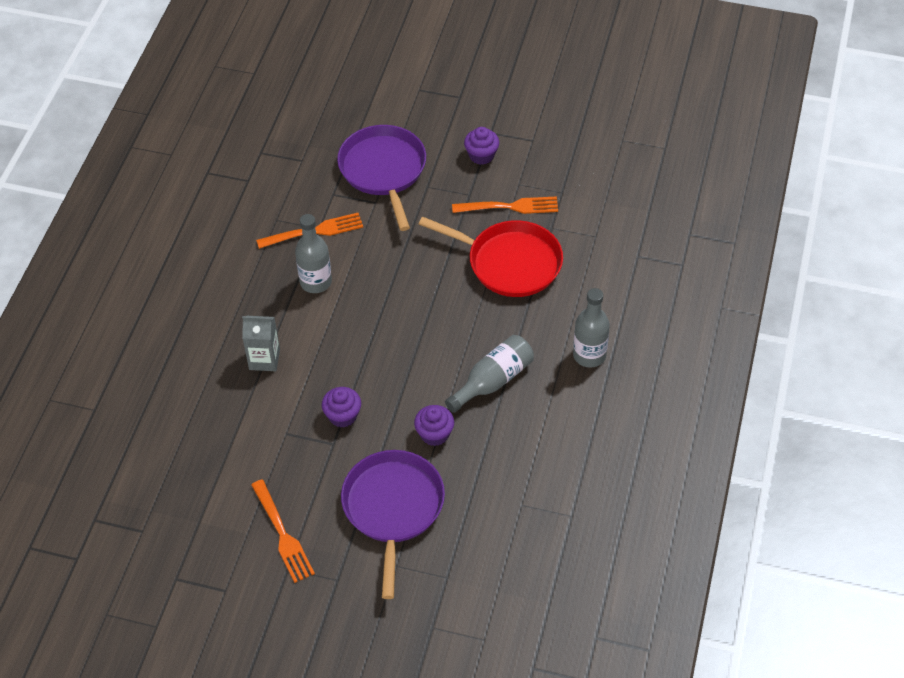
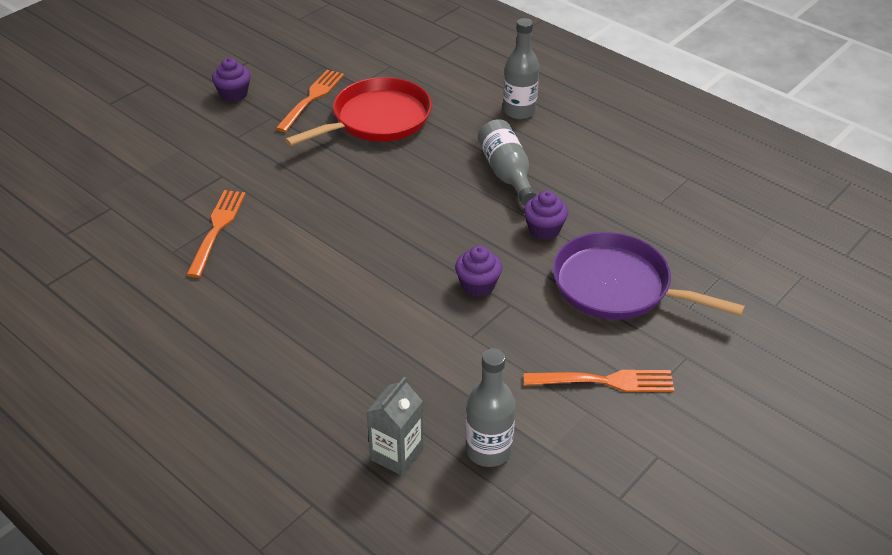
camera: 65 degrees left, 10 degrees down
grey carton [242,316,280,371] -> grey carton moved to [367,377,423,476]
grey bottle [295,214,332,293] -> grey bottle moved to [465,348,516,467]
purple pan [337,125,426,231] -> none

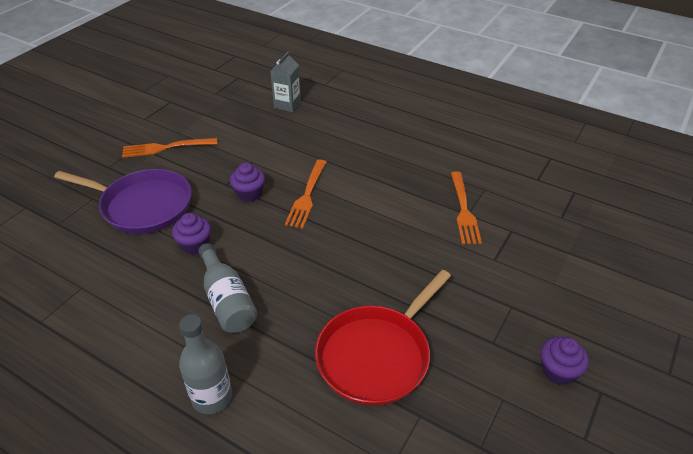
camera: 170 degrees right, 0 degrees up
orange fork [275,70,344,132] -> orange fork moved to [285,160,327,229]
grey bottle [465,348,516,467] -> none

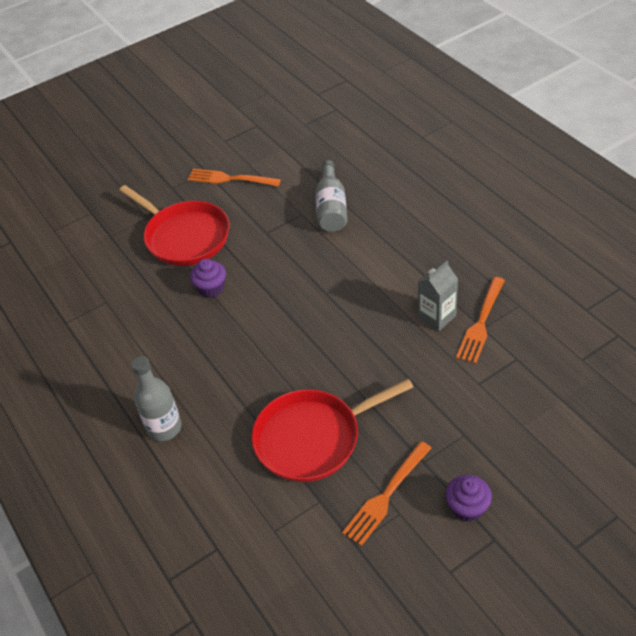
camera: 30 degrees right, 5 degrees up
purple pan [54,169,192,234] -> red pan [119,185,229,266]
grey bottle [198,243,257,333] -> grey bottle moved to [316,160,347,232]
purple cupcake [230,163,265,202] -> none
grey carton [270,52,301,112] -> grey carton moved to [418,261,458,331]
orange fork [285,160,327,229] -> orange fork moved to [342,441,431,546]

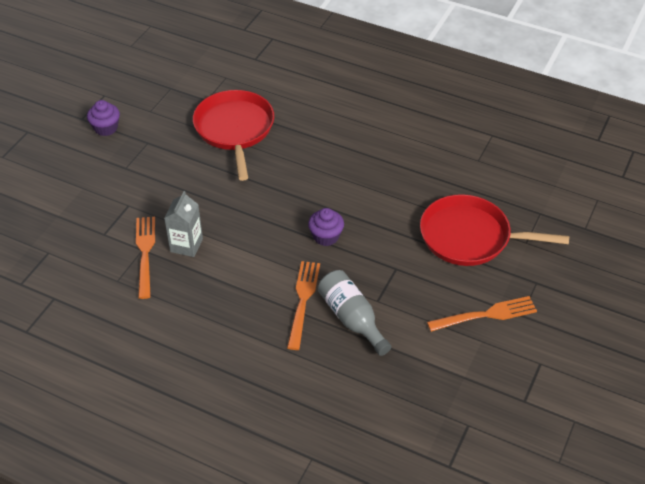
camera: 145 degrees right, 0 degrees up
grey bottle [131,356,182,441] -> none
purple cupcake [190,259,226,298] -> purple cupcake moved to [308,208,344,246]
red pan [252,379,413,482] -> red pan turned 45 degrees counterclockwise [193,90,274,181]
orange fork [342,441,431,546] -> orange fork moved to [287,261,320,350]

